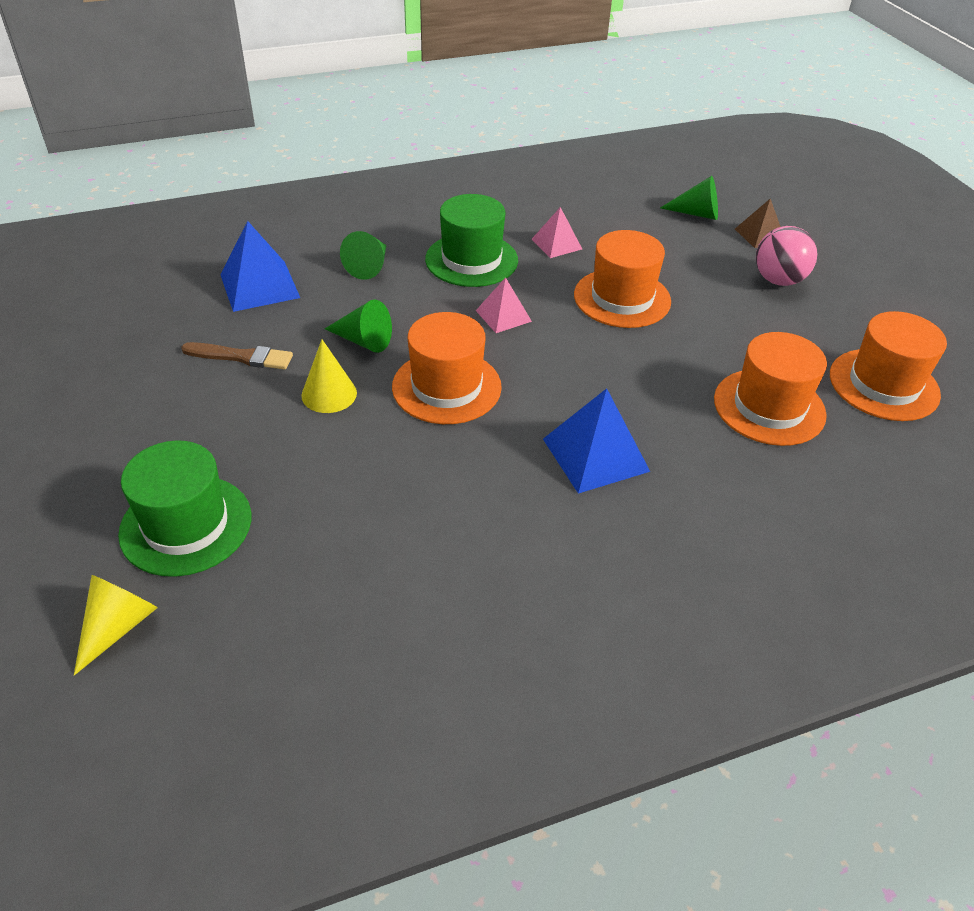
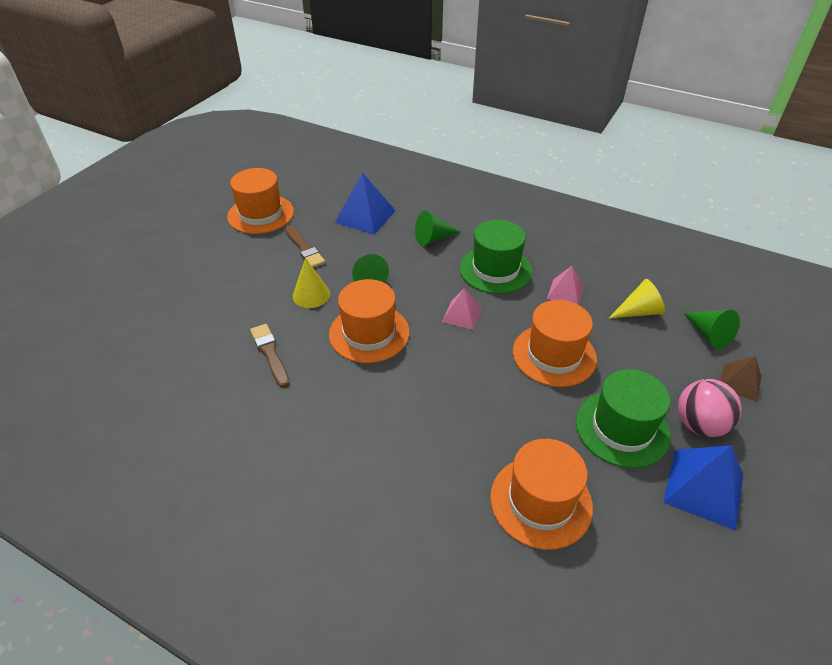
camera: 50 degrees right, 0 degrees up
yellow cone [74,575,158,675] -> yellow cone moved to [609,279,665,318]
green hat [118,440,251,577] -> green hat moved to [576,369,671,468]
blue pyramid [543,388,650,494] -> blue pyramid moved to [663,445,743,530]
orange hat [830,311,947,421] -> orange hat moved to [227,168,294,234]
none -> brown brush [250,324,290,388]

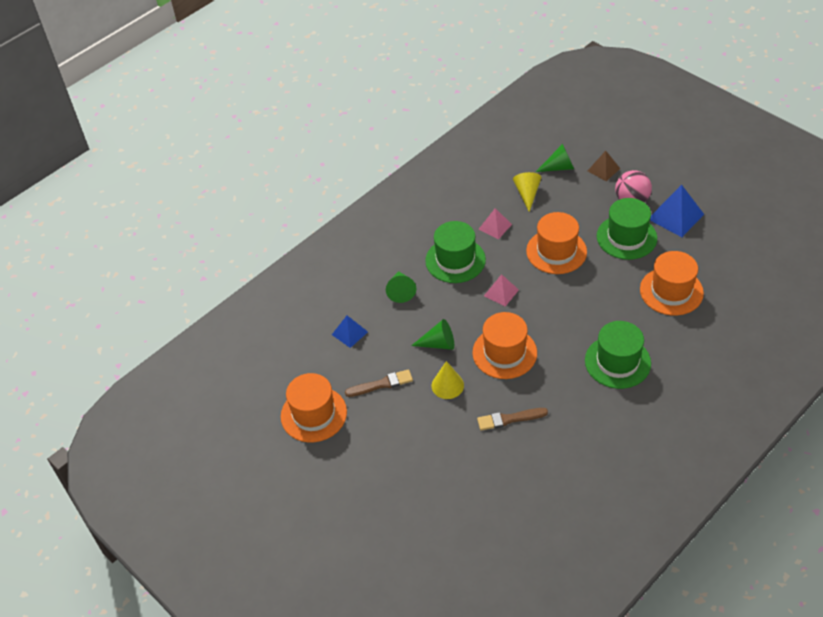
camera: 70 degrees left, 5 degrees up
blue pyramid [335,172,396,235] -> blue pyramid [332,316,368,348], size x0.61
none -> green hat [585,321,651,389]

